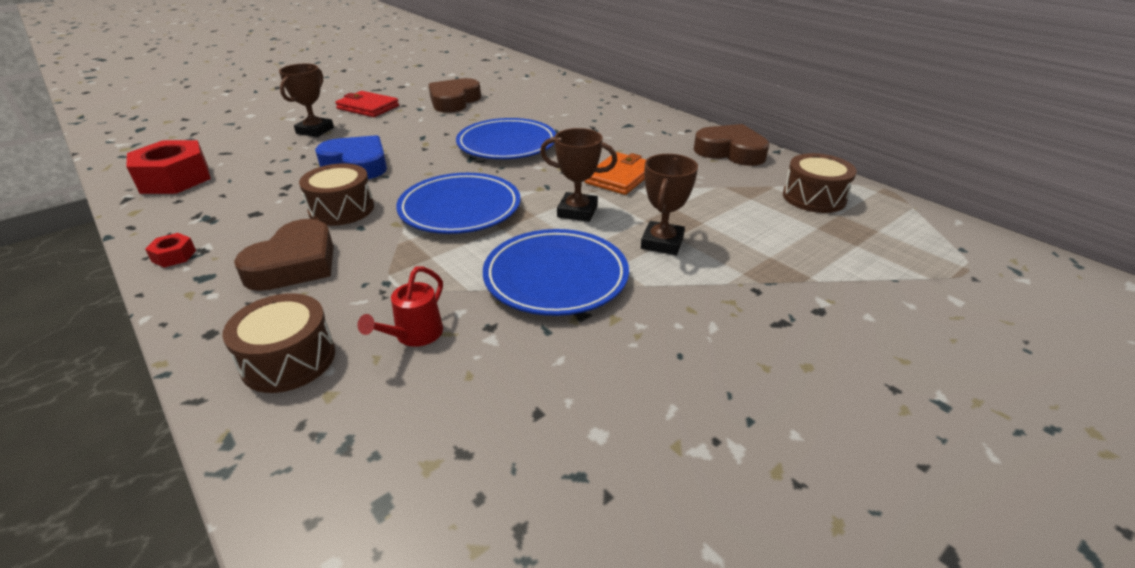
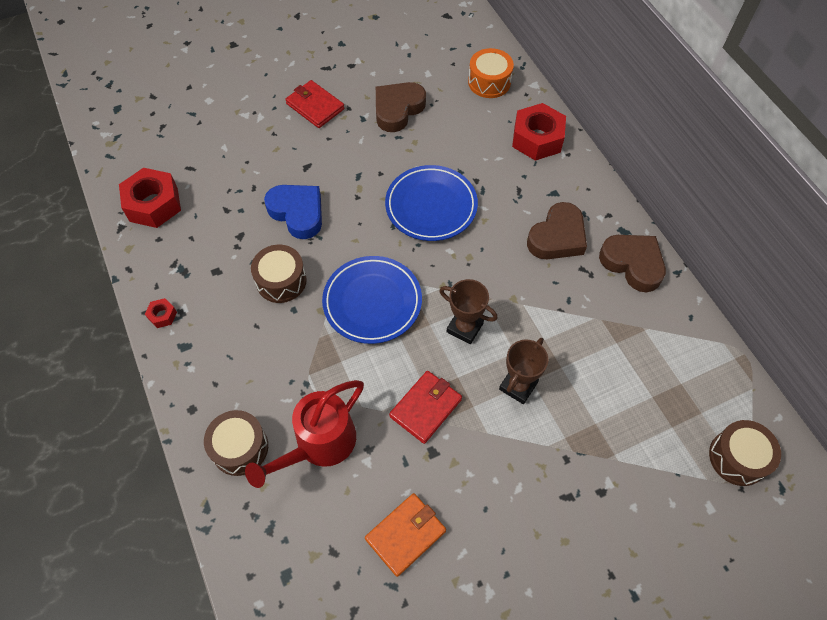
camera: 15 degrees right, 25 degrees up
brown heart [234,219,334,291] -> brown heart moved to [527,202,587,259]
brown trophy [279,64,334,137] -> none
red watering can [358,266,443,347] -> red watering can [245,380,364,488], size x1.92
blue plate [483,229,629,316] -> red wallet [389,371,462,444]
orange wallet [585,152,646,195] -> orange wallet moved to [365,493,446,577]
brown drum [783,153,857,213] -> brown drum moved to [709,420,781,486]
none -> orange drum [468,48,514,98]
none -> red nut [512,103,566,161]

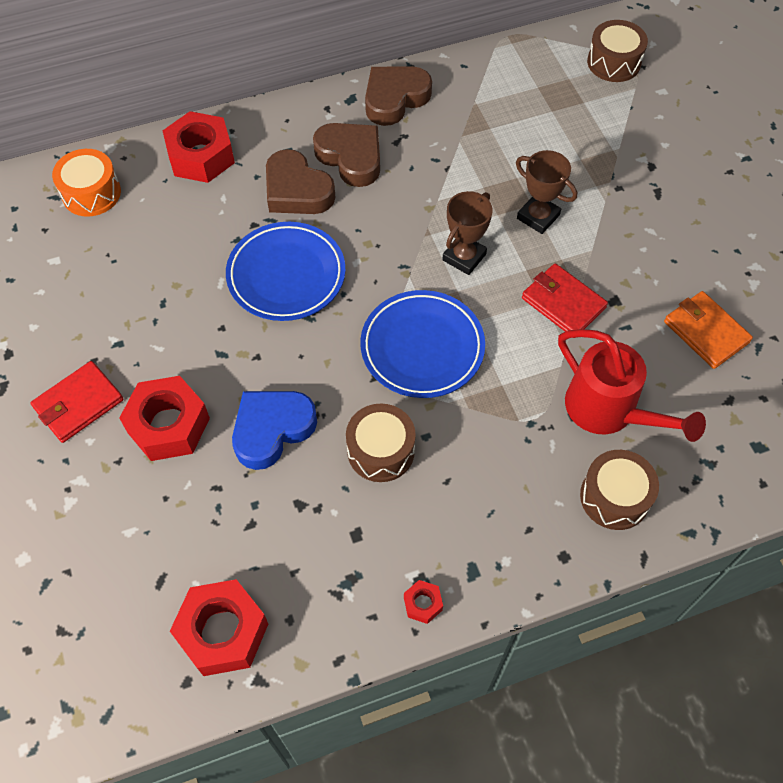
camera: 85 degrees left, 0 degrees up
brown heart [376,82,426,132] -> brown heart moved to [266,149,336,214]
none -> red nut [119,376,210,461]

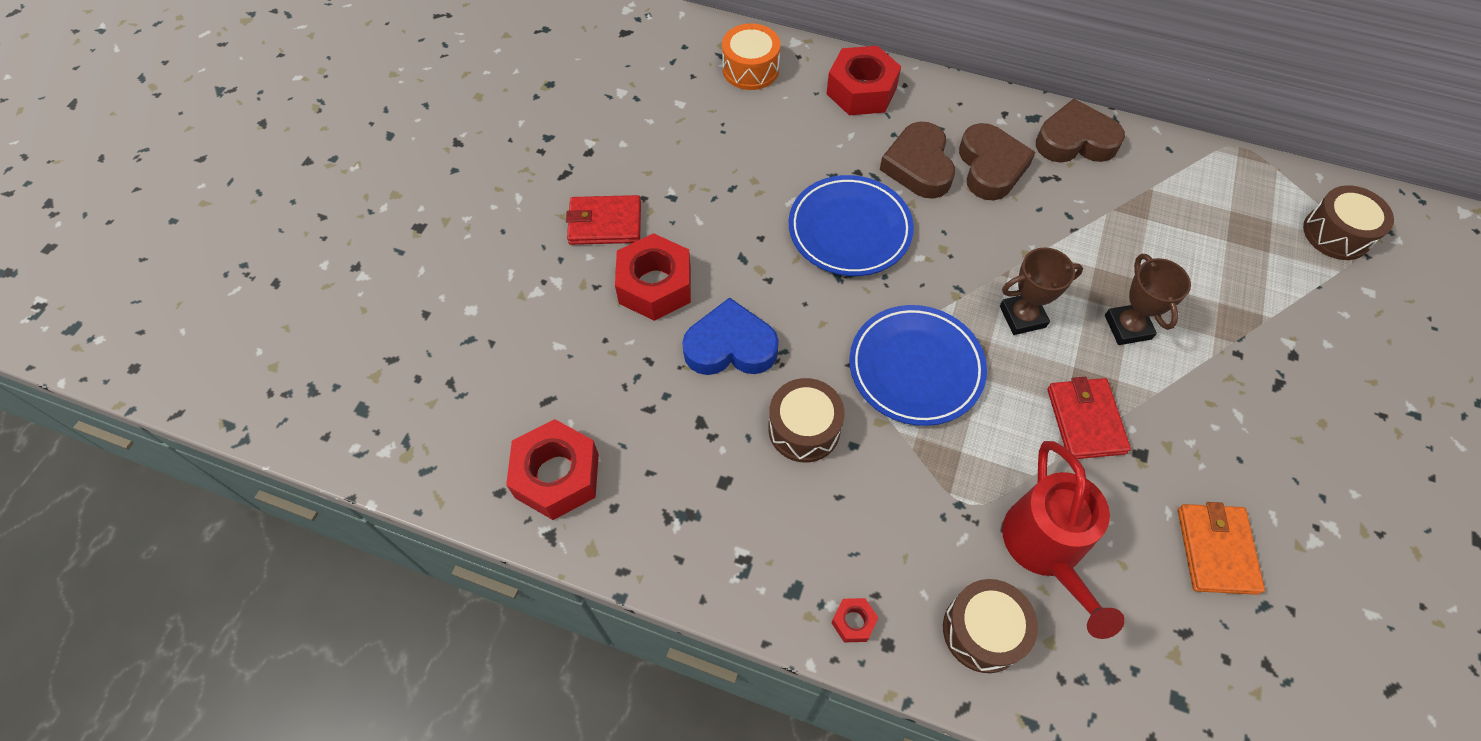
camera: 40 degrees right, 0 degrees up
red nut [404,580,443,624] -> red nut moved to [831,598,878,643]

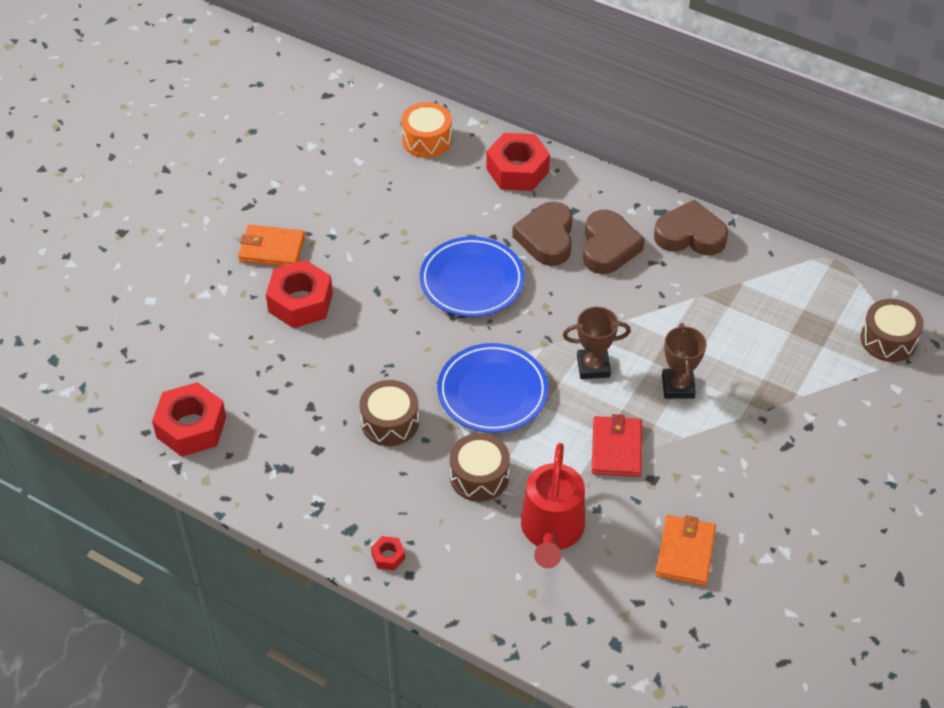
camera: 10 degrees right, 10 degrees down
red wallet [566,195,641,245] -> orange wallet [238,225,305,266]
blue heart [682,297,779,375] -> none
brown drum [943,579,1038,673] -> brown drum moved to [450,433,510,502]

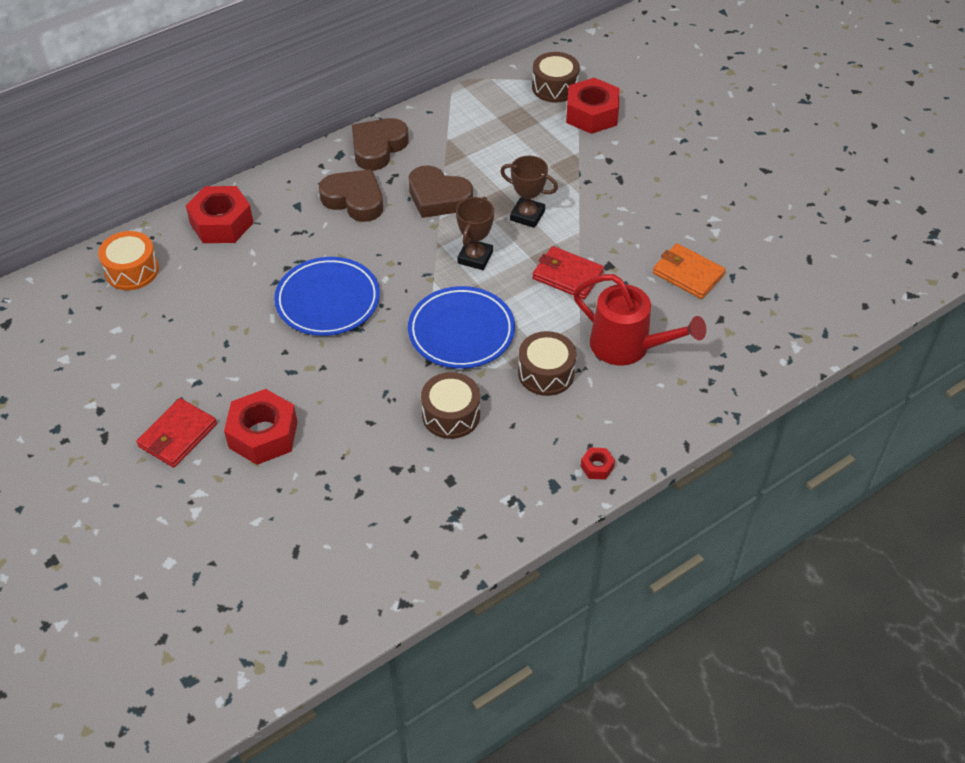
camera: 65 degrees left, 0 degrees up
red nut [152,382,226,457] -> red nut moved to [566,78,619,134]
orange wallet [238,225,305,266] -> red wallet [136,398,217,468]
brown heart [512,202,573,266] -> brown heart moved to [409,165,473,218]

